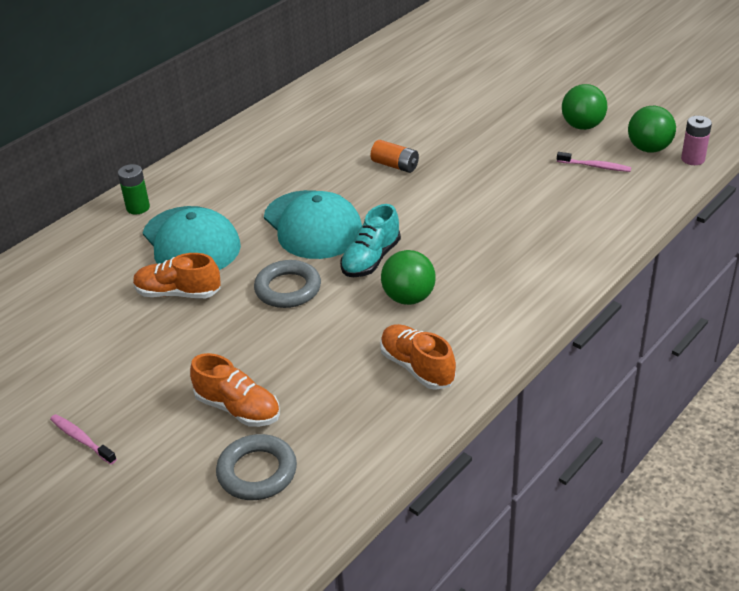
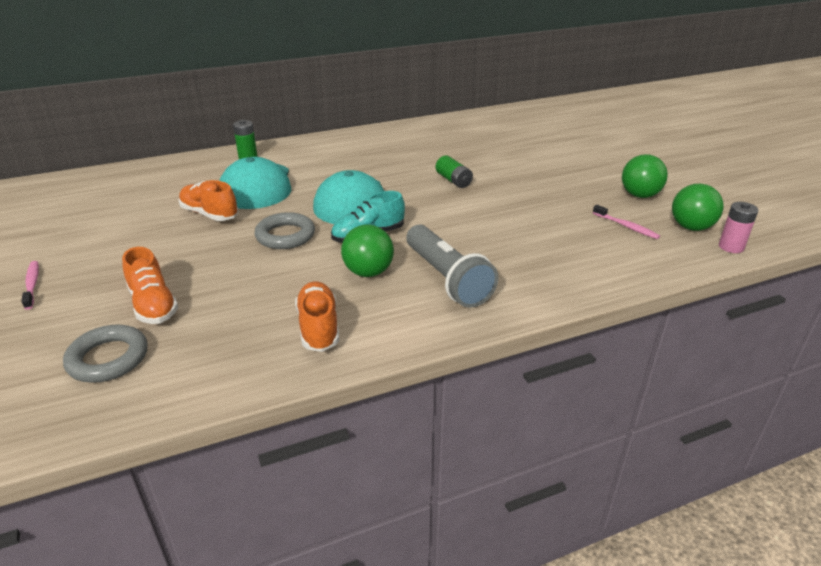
camera: 25 degrees right, 5 degrees down
orange battery [370,140,419,173] -> green battery [436,155,473,188]
none -> grey flashlight [407,225,498,308]

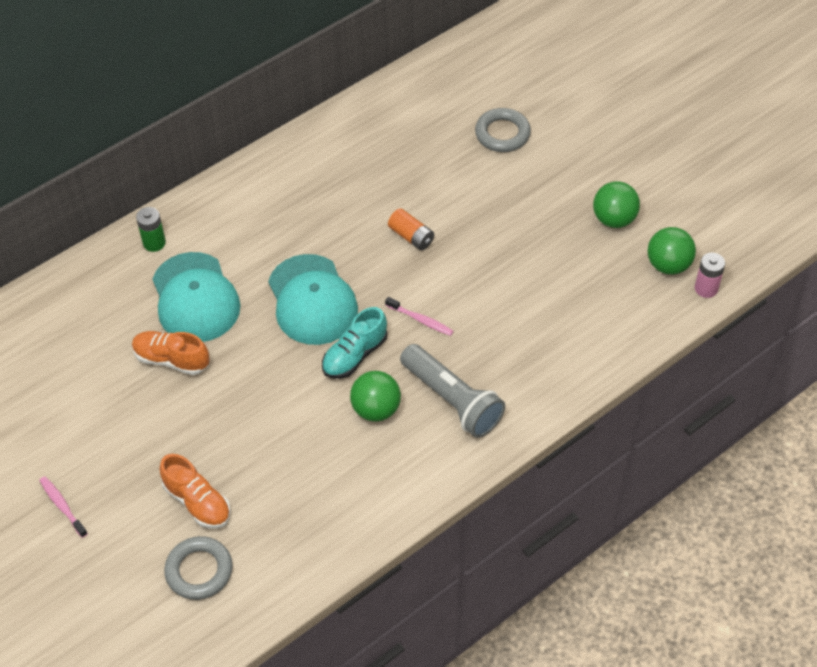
camera: 15 degrees left, 20 degrees up
grey ring [254,212,315,249] -> grey ring moved to [475,108,531,152]
orange shoe [295,281,339,352] -> none
green battery [436,155,473,188] -> orange battery [388,208,434,250]
pink toothbrush [593,205,660,239] -> pink toothbrush moved to [385,297,454,336]

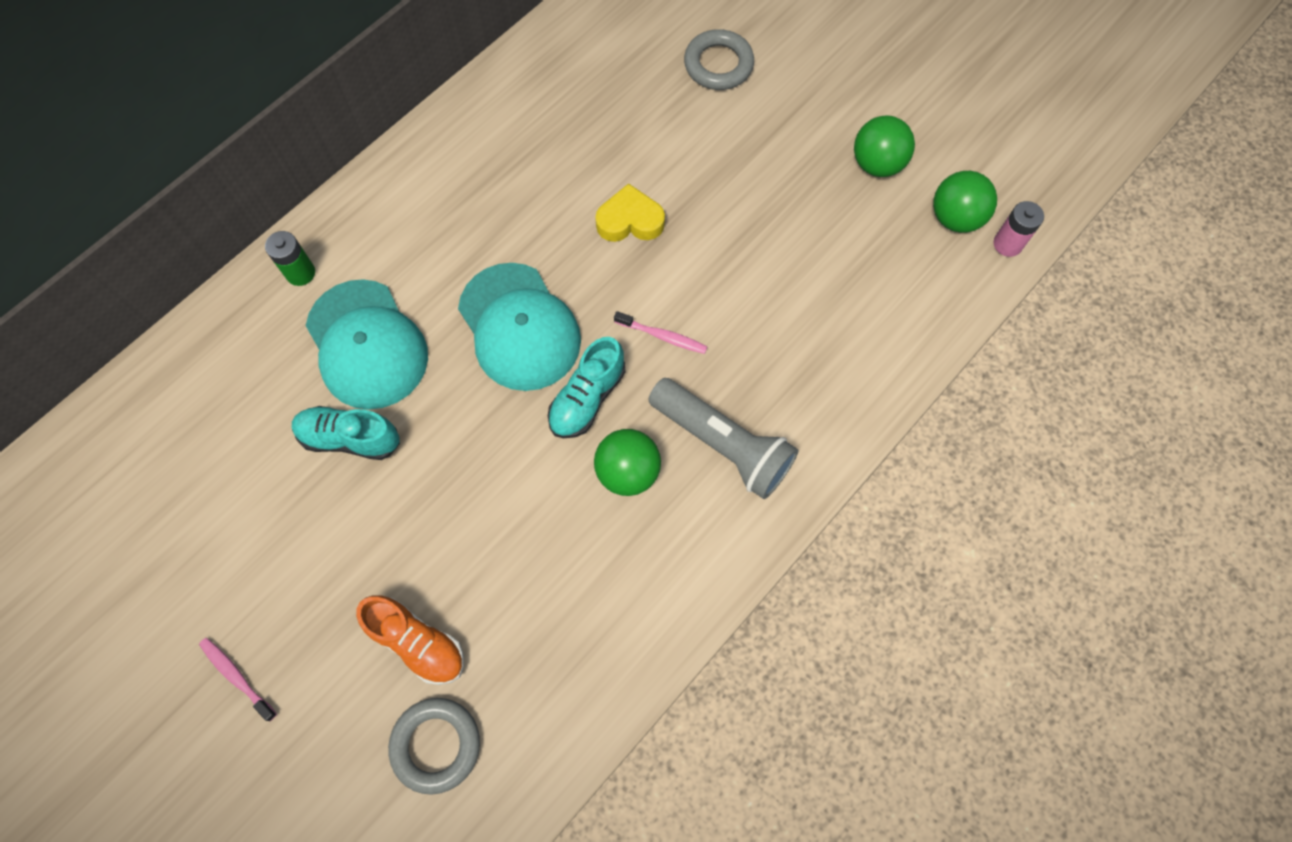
camera: 10 degrees left, 15 degrees up
orange shoe [132,331,210,375] -> turquoise shoe [292,406,400,460]
orange battery [388,208,434,250] -> yellow heart [595,183,665,242]

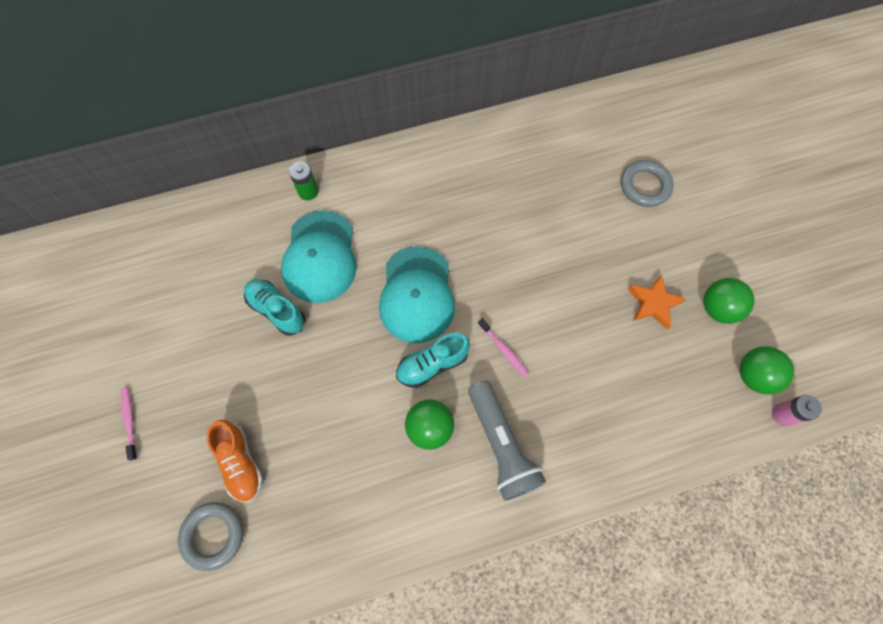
camera: 30 degrees right, 0 degrees up
yellow heart [595,183,665,242] -> none
none -> orange star [628,274,686,329]

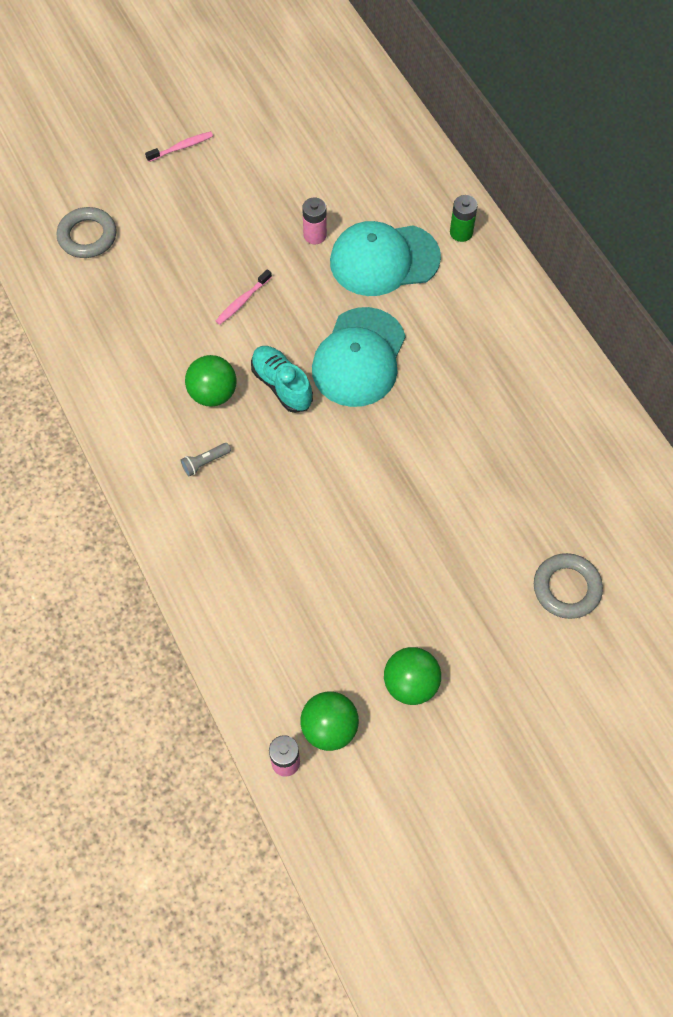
camera: 80 degrees right, 5 degrees down
orange shoe [207,420,263,502] -> none
turquoise shoe [244,279,305,336] -> pink battery [302,198,327,244]
turquoise cap [379,246,455,343] -> turquoise cap turned 60 degrees counterclockwise [312,307,406,407]
grey flashlight [468,380,546,501] -> grey flashlight [181,443,231,477], size x0.41
pink toothbrush [478,318,529,377] -> pink toothbrush moved to [216,269,272,325]
orange star [628,274,686,329] -> none

